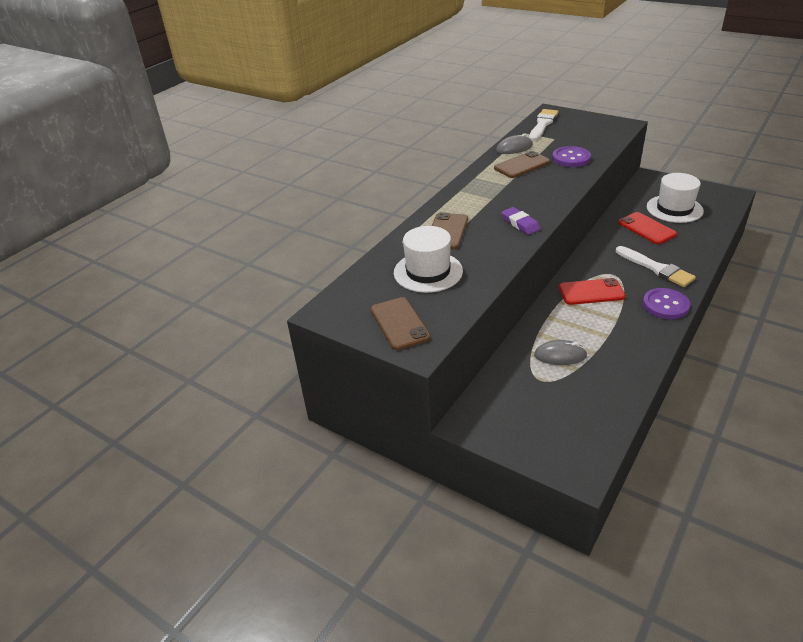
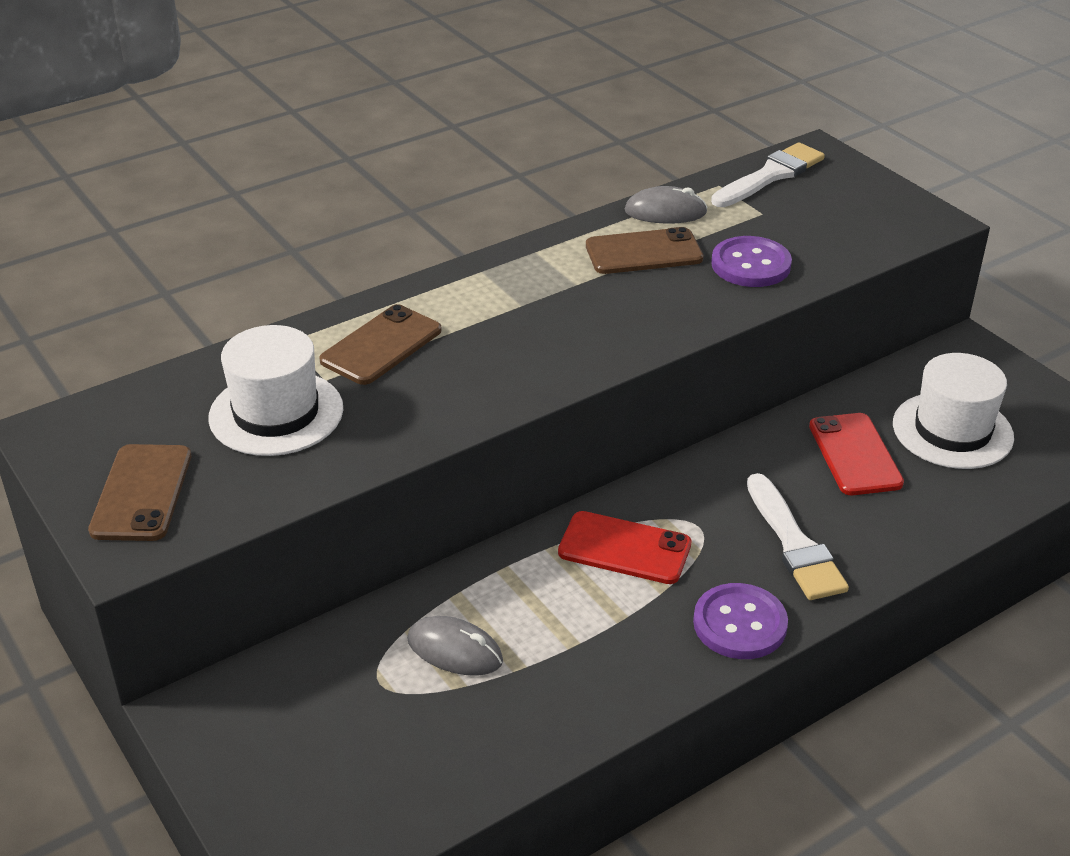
camera: 20 degrees right, 0 degrees up
purple eraser [501,207,540,235] -> none

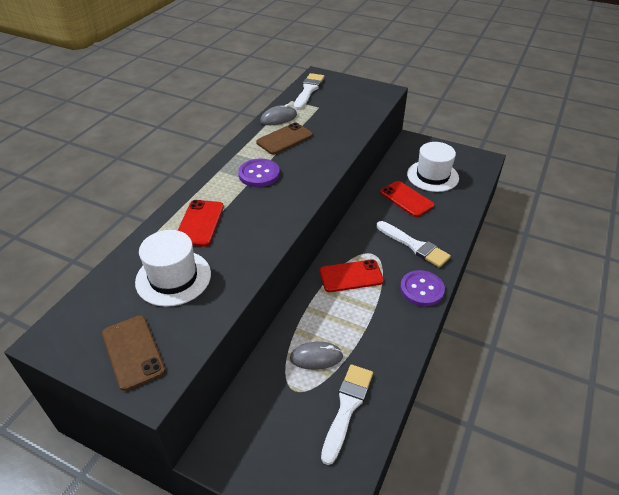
camera: 30 degrees left, 5 degrees up
brown phone [319,304,441,385] -> red phone [178,200,224,247]
purple button [711,236,792,287] -> purple button moved to [238,159,280,187]
none -> white brush [321,364,373,465]

